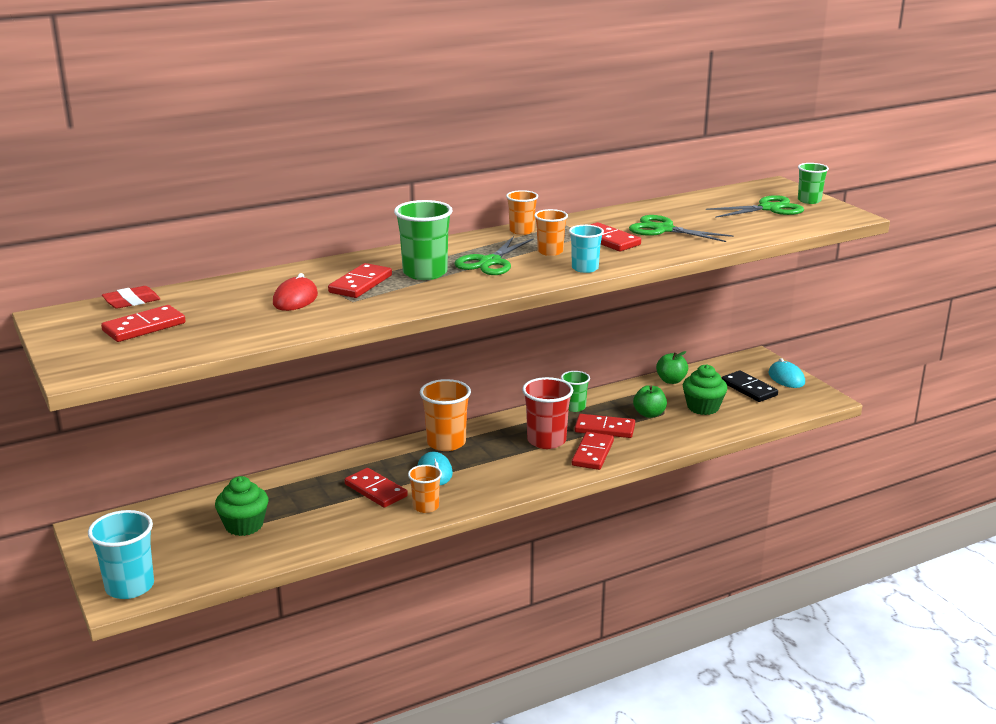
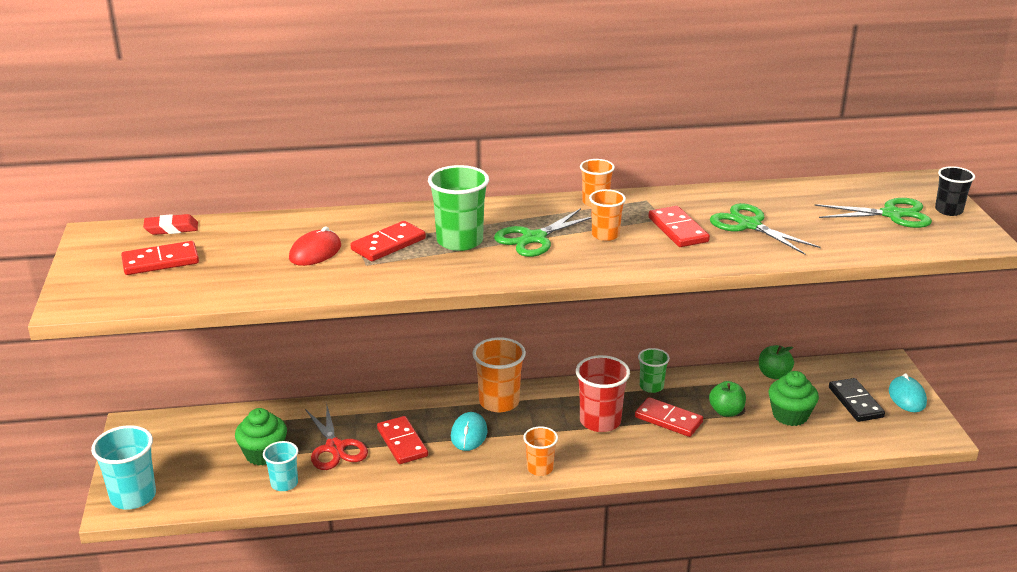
camera: 20 degrees right, 5 degrees up
orange cup [408,465,442,513] -> orange cup moved to [523,426,558,476]
turquoise cup [569,225,604,273] -> turquoise cup moved to [263,441,298,491]
red domino [572,432,614,470] -> none
green cup [798,163,829,204] -> black cup [935,166,975,216]
none -> red scissors [305,404,368,470]

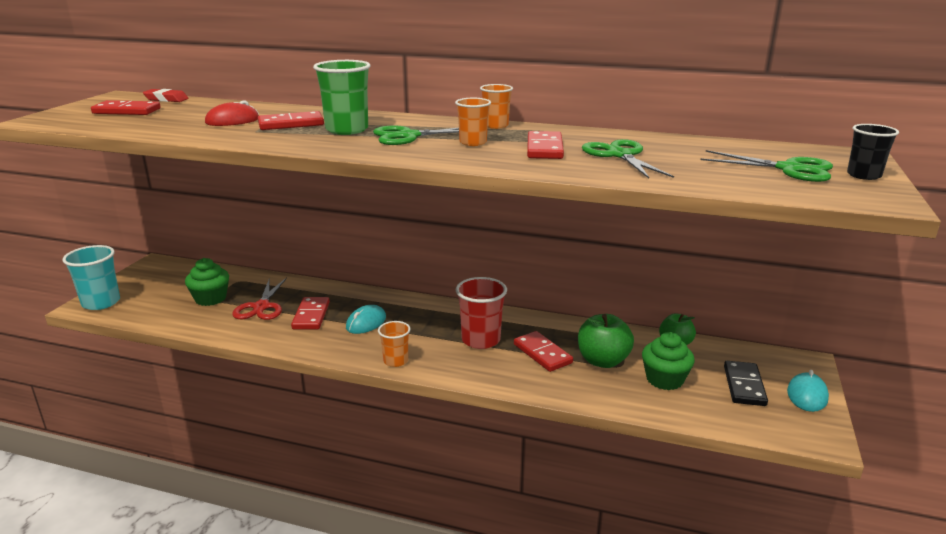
camera: 25 degrees right, 5 degrees down
turquoise cup [263,441,298,491] -> none
orange cup [473,337,526,412] -> none
green cup [638,348,670,393] -> none
green apple [709,381,746,417] -> green apple [578,314,634,368], size x1.51

